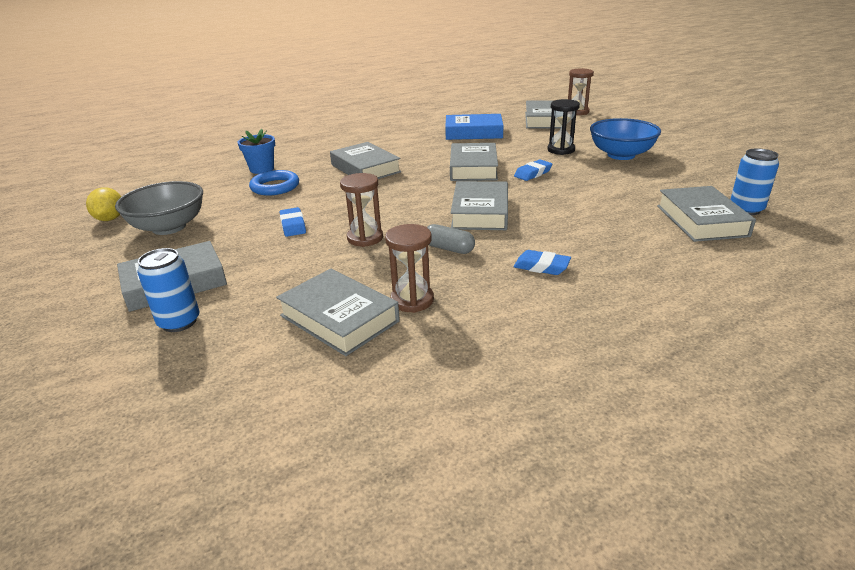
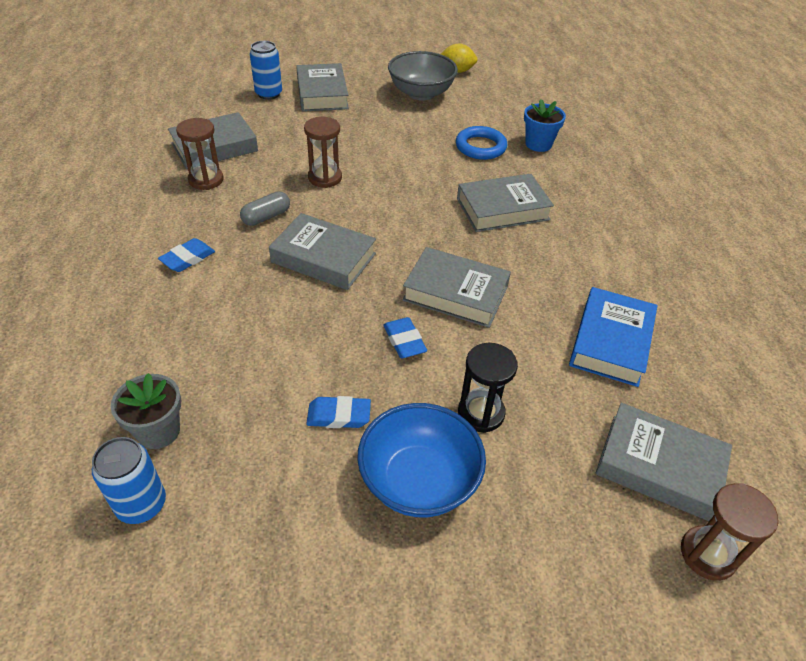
camera: 105 degrees right, 15 degrees up
blue eraser [280,207,306,237] -> blue eraser moved to [306,396,371,428]
grey book [657,186,756,242] -> grey flower pot [111,373,181,449]

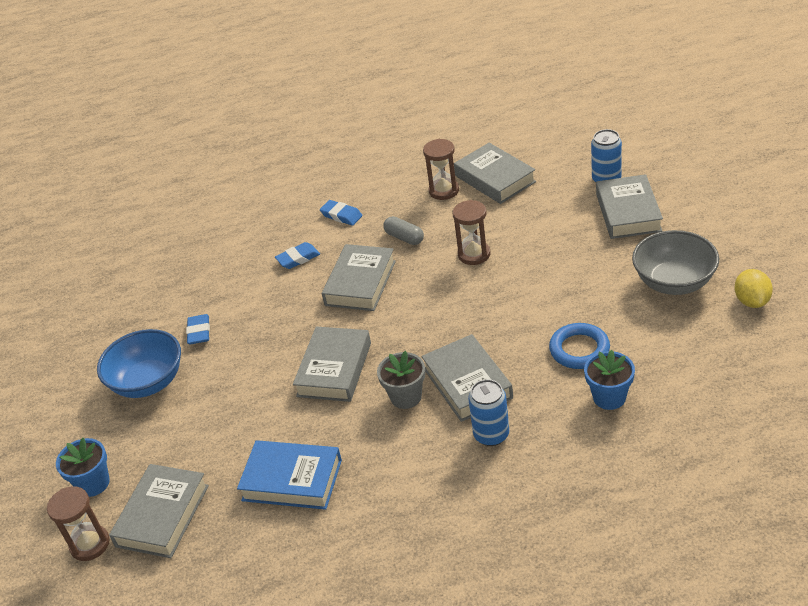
camera: 90 degrees right, 5 degrees down
blue can [92,437,166,524] -> blue can moved to [468,379,509,446]
grey flower pot [111,373,181,449] -> grey flower pot moved to [377,351,425,409]
grey book [296,63,349,112] -> grey book turned 75 degrees counterclockwise [596,174,663,239]
blue eraser [383,317,427,358] -> blue eraser moved to [275,242,320,269]
black hourglass [458,343,518,433] -> none
none -> blue flower pot [56,438,110,497]

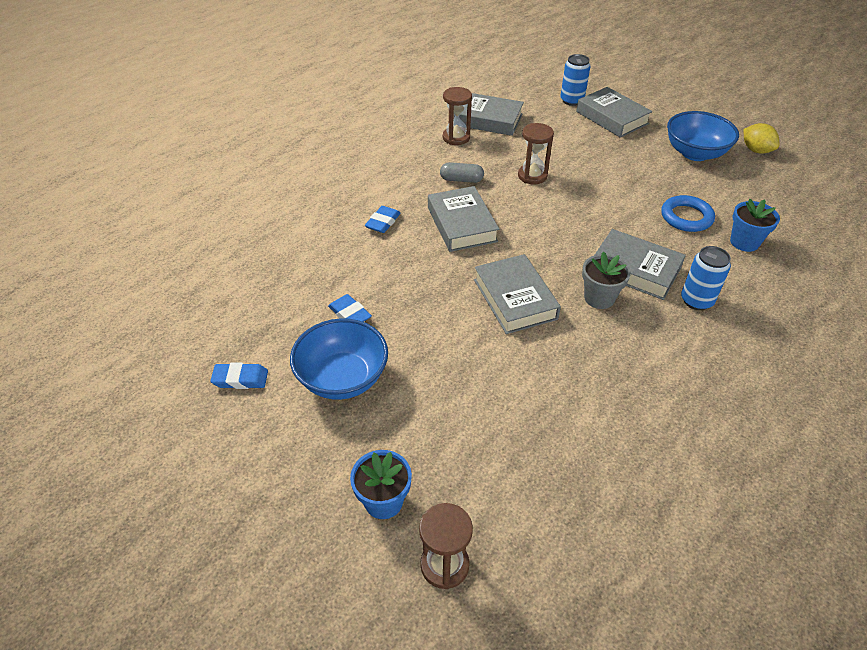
camera: 40 degrees left, 5 degrees up
grey book [109,464,209,558] -> none
blue book [237,440,342,510] -> none
blue eraser [320,200,362,226] -> blue eraser moved to [210,363,268,389]
grey bowl [632,230,719,295] -> blue bowl [667,111,739,161]

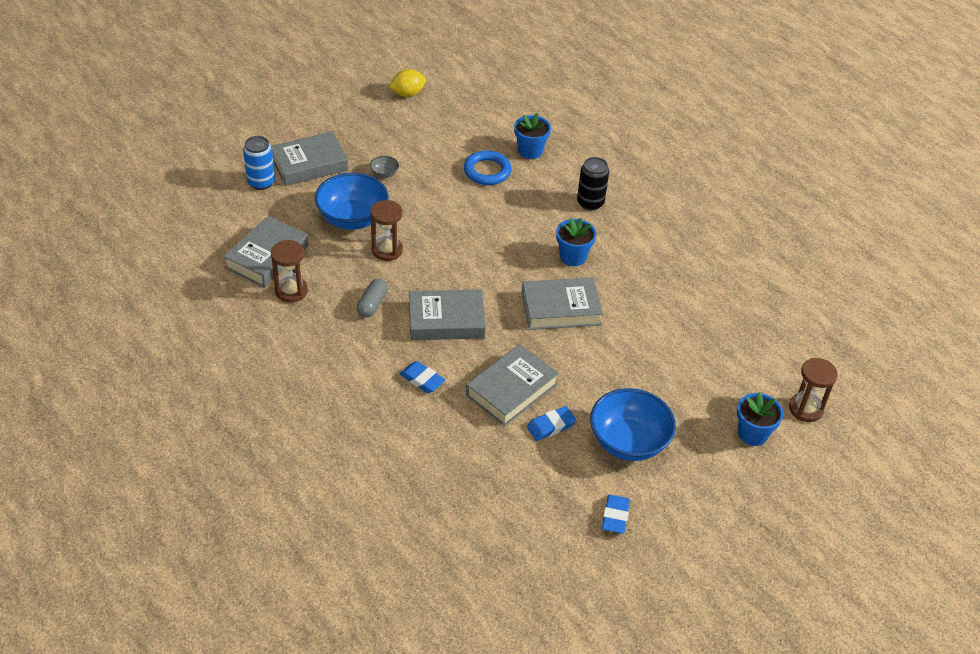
camera: 80 degrees left, 0 degrees up
grey flower pot [582,252,631,309] -> blue flower pot [556,217,596,266]
grey book [595,229,686,300] -> grey book moved to [466,344,559,426]
blue bowl [667,111,739,161] -> blue bowl moved to [315,173,389,230]
blue can [681,246,731,310] -> black can [577,157,609,211]
none -> grey bowl [370,156,399,178]

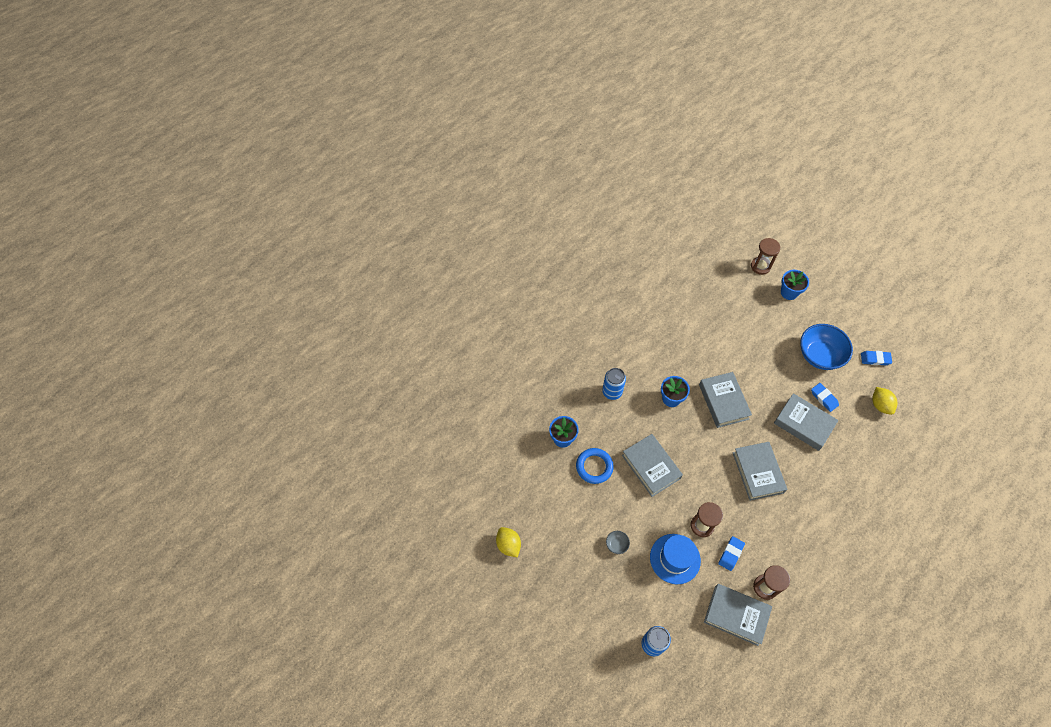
camera: 95 degrees left, 15 degrees up
grey book [272,131,348,186] -> grey book moved to [622,434,683,497]
blue bowl [315,173,389,230] -> blue hat [650,534,701,584]
grey capsule [357,279,388,317] -> none
blue eraser [400,361,446,393] -> blue eraser moved to [718,536,745,571]
black can [577,157,609,211] -> blue can [602,368,626,400]
none -> yellow lemon [872,387,898,415]

